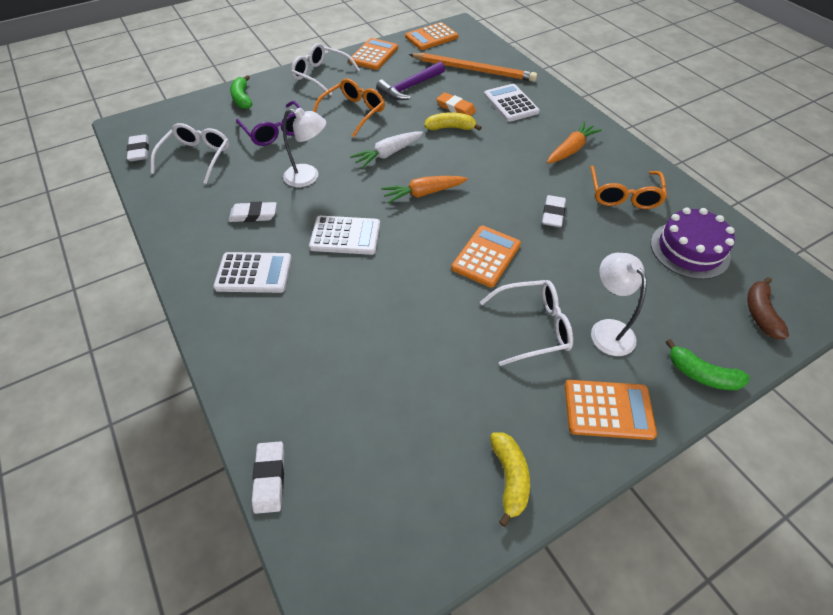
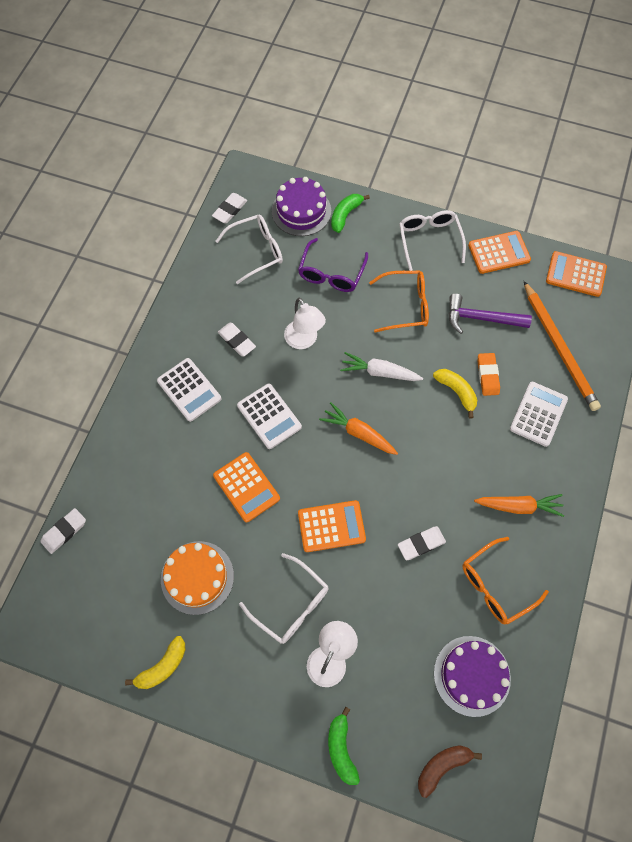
camera: 50 degrees right, 15 degrees up
orange calculator [565,380,657,440] -> orange calculator moved to [213,452,280,522]
none -> orange cake [161,541,234,615]
none -> purple cake [272,177,331,236]

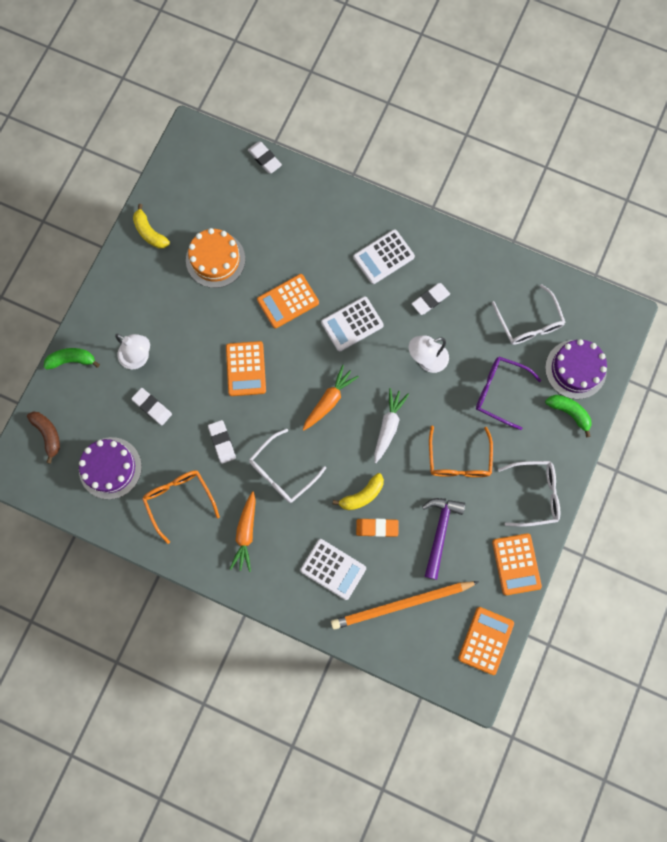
camera: 95 degrees right, 10 degrees up
white eraser [212,193,247,223] -> white eraser moved to [131,388,172,425]
white glasses [239,553,329,644] -> white glasses moved to [249,429,326,503]

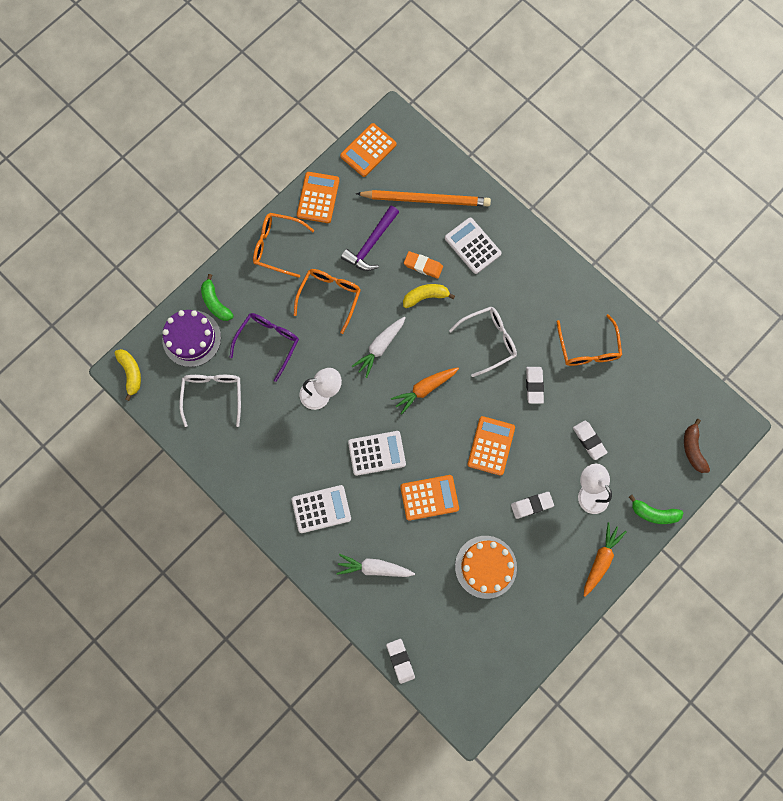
camera: 160 degrees left, 0 degrees up
purple cake [79,437,142,499] -> none
yellow banana [133,204,170,249] -> yellow banana moved to [114,349,141,401]
orange carrot [230,491,256,572] -> orange carrot moved to [584,522,627,597]
white eraser [412,283,450,315] -> white eraser moved to [511,492,554,519]
purple glasses [476,356,541,430] -> purple glasses turned 105 degrees counterclockwise [230,313,299,382]
white glasses [498,461,560,527] -> orange glasses [253,213,315,278]
none -> white carrot [336,554,415,577]

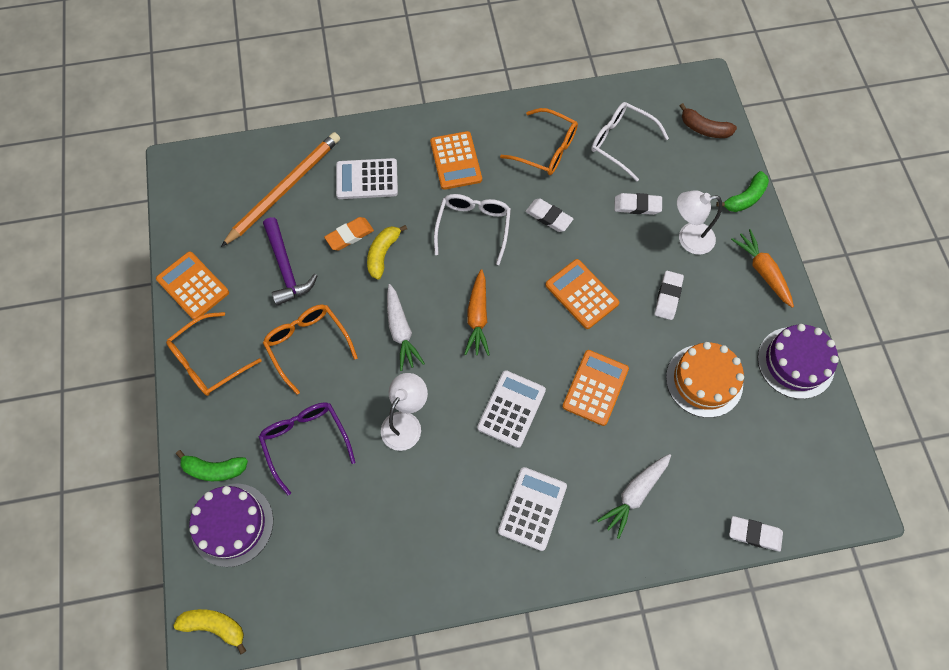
camera: 55 degrees left, 10 degrees down
white glasses [179,375,241,427] -> white glasses moved to [591,102,669,181]
orange calculator [340,123,396,177] -> orange calculator moved to [430,131,482,190]
none -> purple cake [758,324,839,399]

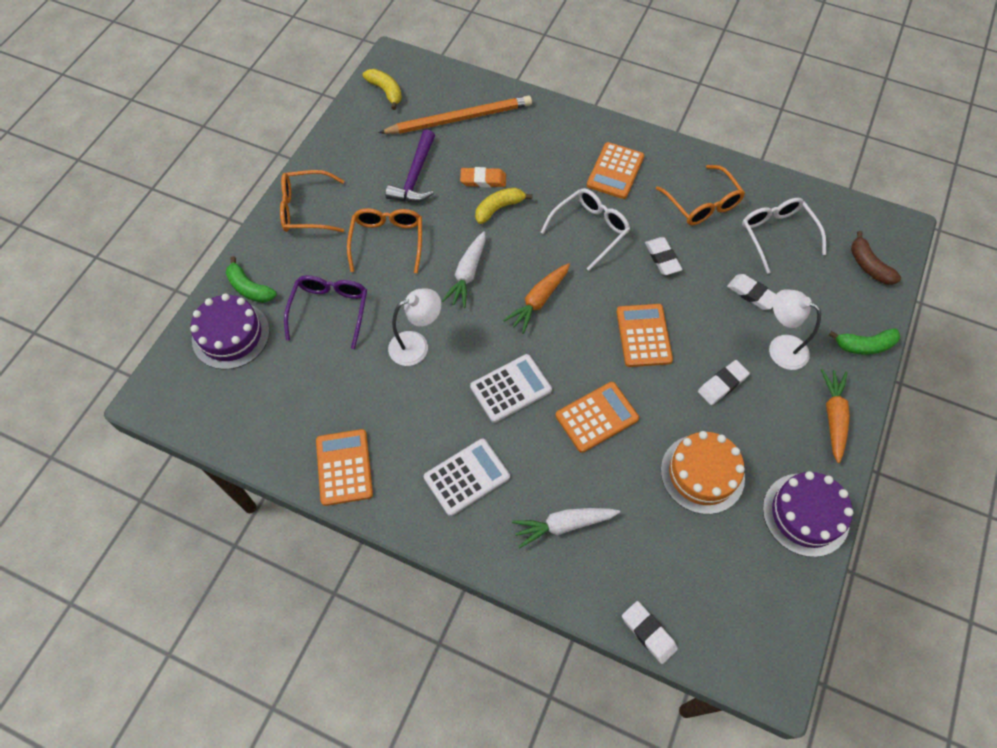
camera: 35 degrees right, 5 degrees down
orange calculator [156,252,229,320] -> orange calculator moved to [316,429,373,506]
yellow banana [173,609,246,655] -> yellow banana moved to [363,69,402,110]
white calculator [336,158,398,199] -> none

